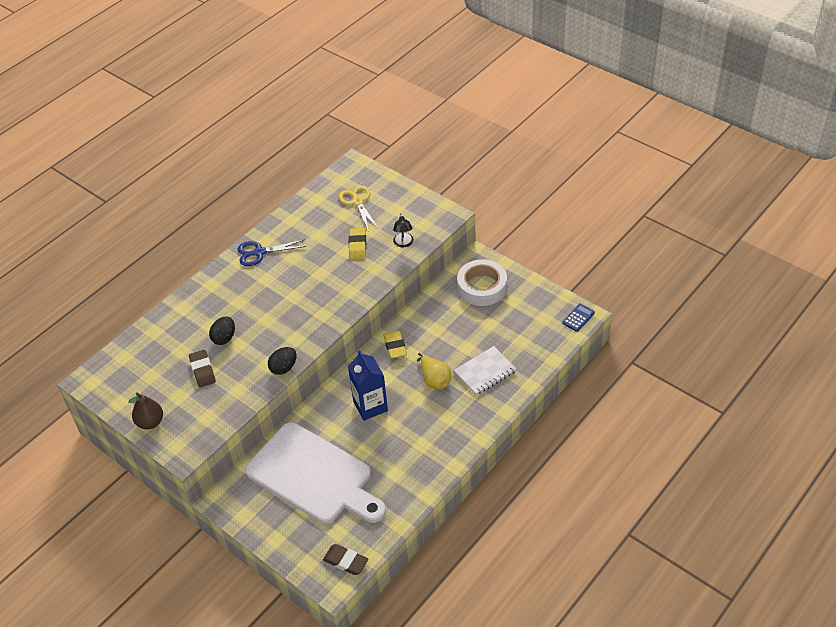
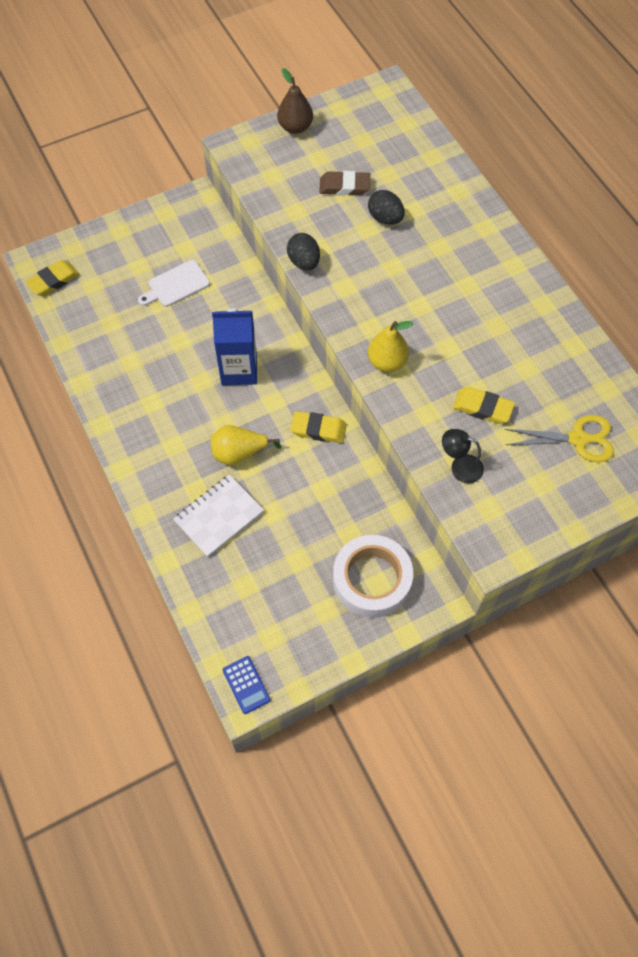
camera: 110 degrees right, 15 degrees up
blue scissors [238,239,306,266] -> none
white cutting board [245,422,386,524] -> white cutting board [138,260,210,307], size x0.40
brown eraser [323,544,368,575] -> yellow eraser [25,260,80,296]
white notebook [454,346,516,395] -> white notebook turned 60 degrees clockwise [173,475,264,557]
none -> yellow pear [368,321,413,372]

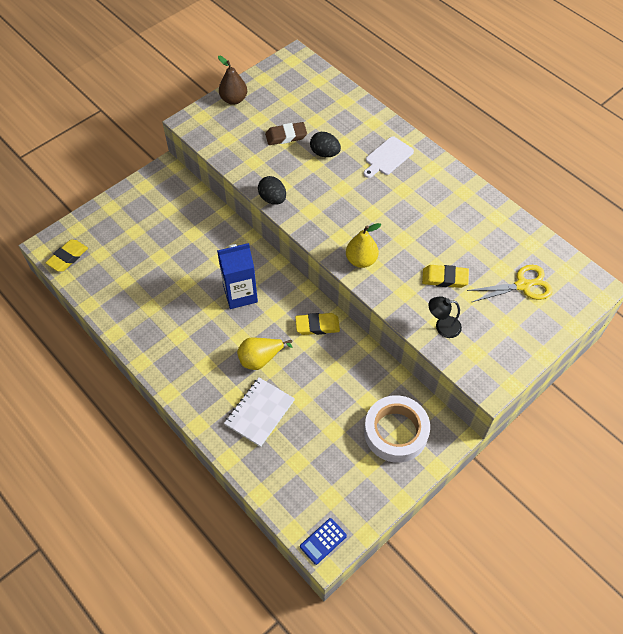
camera: 15 degrees left, 5 degrees down
white cutting board [138,260,210,307] -> white cutting board moved to [364,136,414,178]
blue calculator [223,656,271,714] -> blue calculator turned 90 degrees clockwise [300,518,347,565]

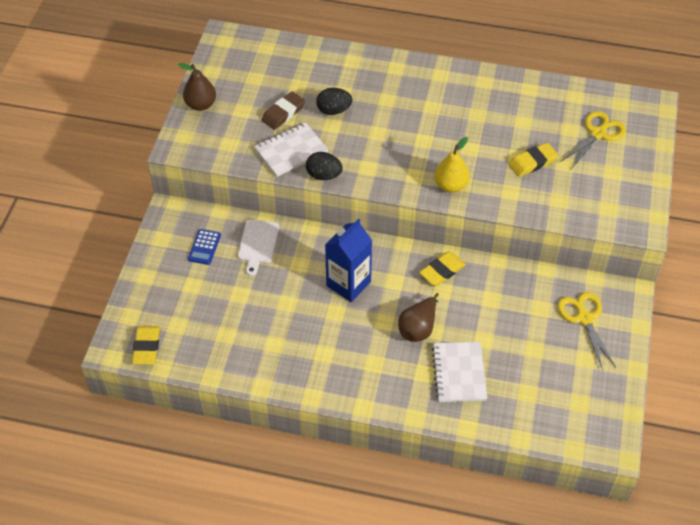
camera: 35 degrees left, 5 degrees down
yellow pear [237,337,292,370] -> brown pear [398,293,439,342]
blue calculator [300,518,347,565] -> blue calculator moved to [188,229,221,265]
white cutting board [364,136,414,178] -> white cutting board moved to [238,220,279,276]
white tape [364,395,430,463] -> yellow scissors [558,292,616,371]
black lamp [428,297,462,338] -> none
none -> white notebook [254,122,328,177]

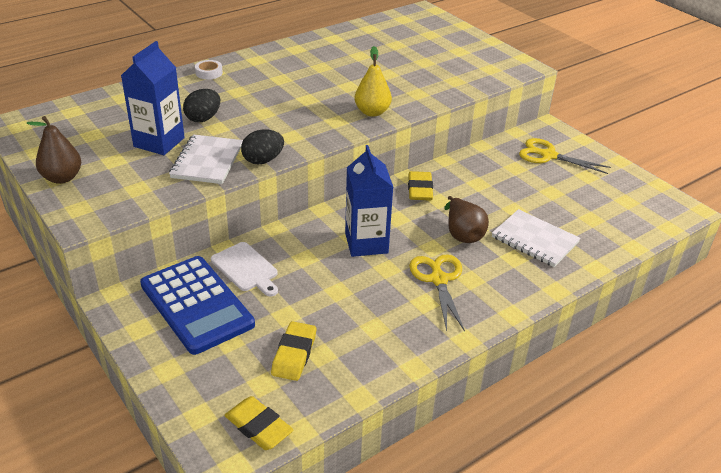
camera: 50 degrees left, 15 degrees down
blue calculator [188,229,221,265] -> blue calculator [140,256,255,355], size x2.28
brown eraser [262,92,305,130] -> blue carton [121,41,185,155]
yellow eraser [509,143,558,177] -> yellow eraser moved to [271,321,316,381]
yellow scissors [560,111,626,169] -> yellow scissors moved to [409,254,465,332]
none -> white tape [195,60,223,80]

